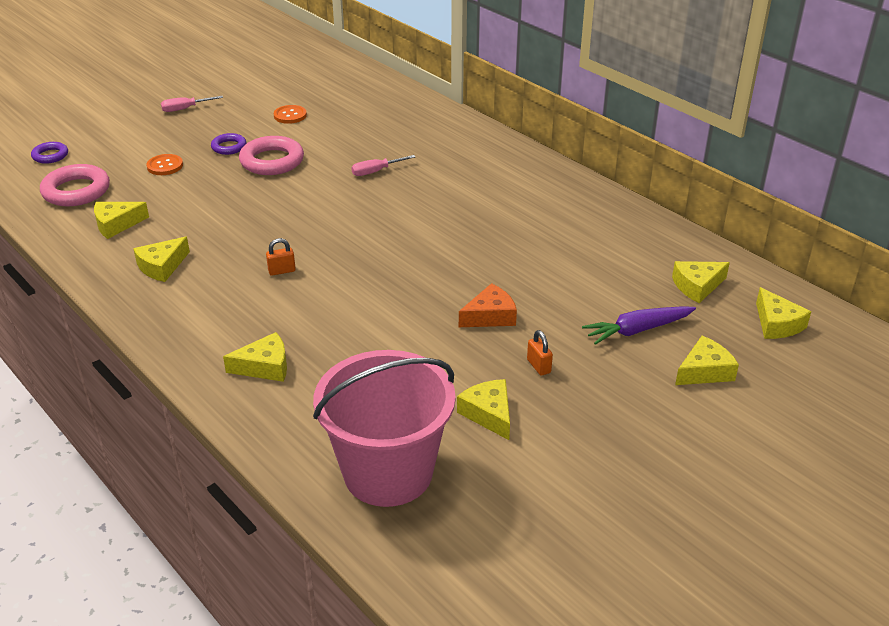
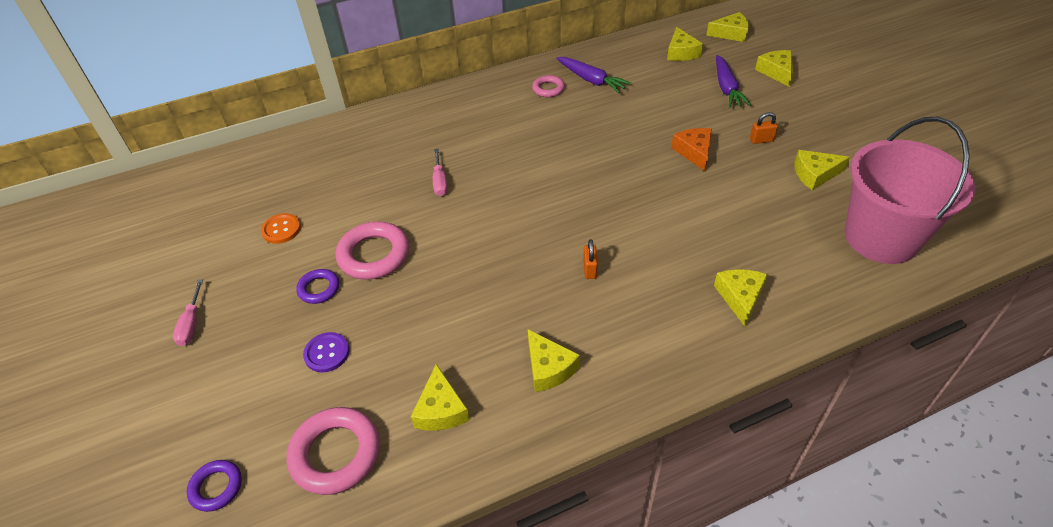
camera: 70 degrees left, 10 degrees up
orange button [146,154,183,175] -> purple button [303,332,350,372]
none -> pink ring [532,75,565,97]
none -> purple carrot [556,57,631,93]

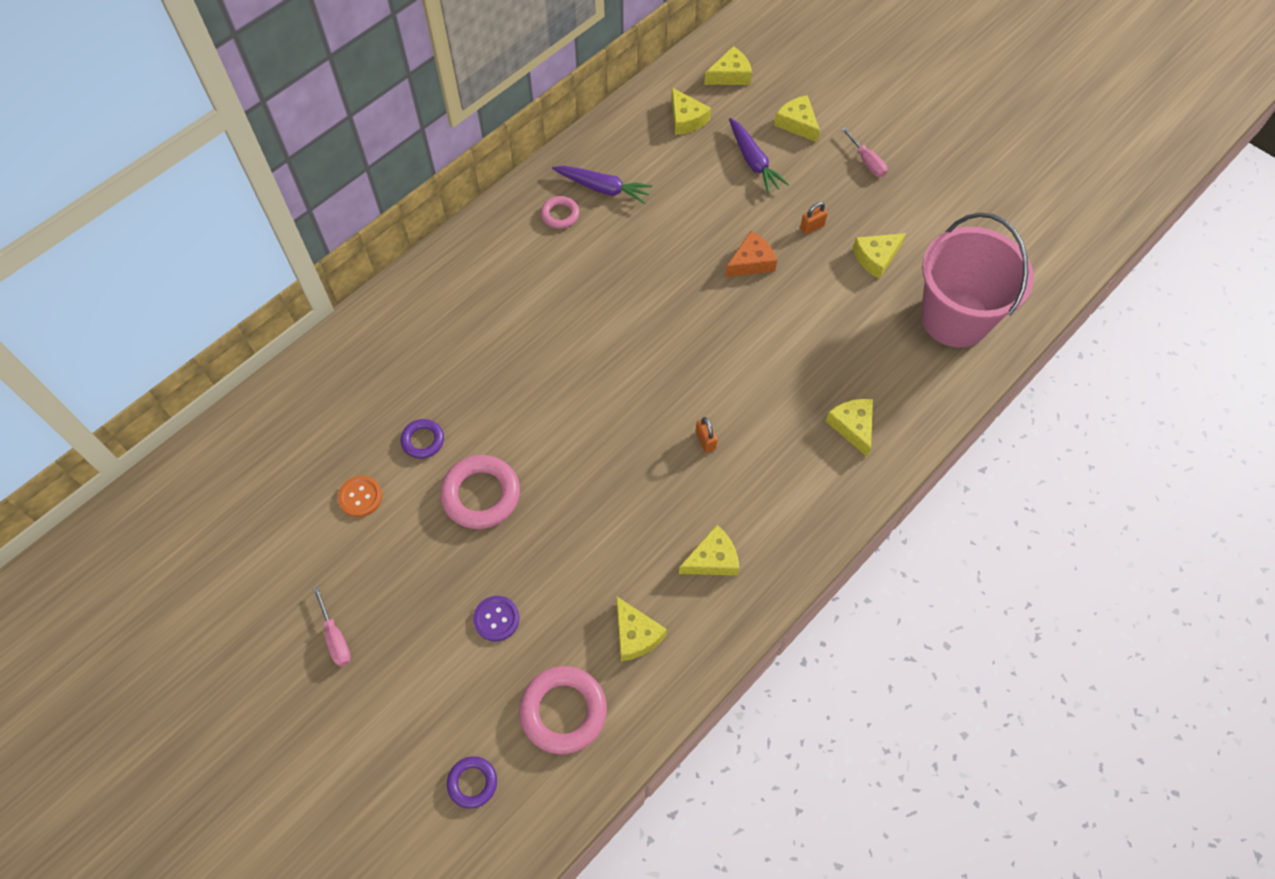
camera: 25 degrees left, 15 degrees up
purple ring [296,269,339,304] -> purple ring moved to [400,419,444,459]
pink screwdriver [433,149,448,196] -> pink screwdriver moved to [841,127,887,177]
yellow cheese [528,329,580,392] -> yellow cheese turned 60 degrees counterclockwise [679,525,739,576]
orange cheese [671,128,712,171] -> orange cheese turned 90 degrees clockwise [725,231,777,277]

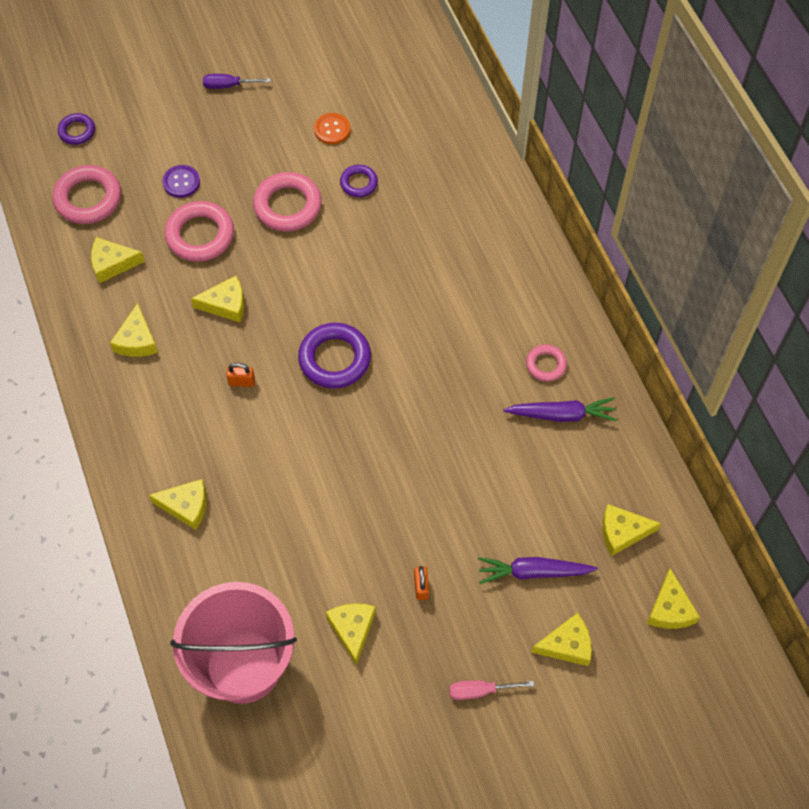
camera: 115 degrees right, 0 degrees up
pink screwdriver [313,587,351,667] -> purple screwdriver [203,74,271,89]
purple carrot [552,166,652,204] -> purple carrot turned 135 degrees counterclockwise [504,398,617,422]
orange cheese [725,231,777,277] -> none
none -> pink ring [164,201,234,262]
none -> yellow cheese [191,276,244,323]
none -> purple ring [298,323,371,388]

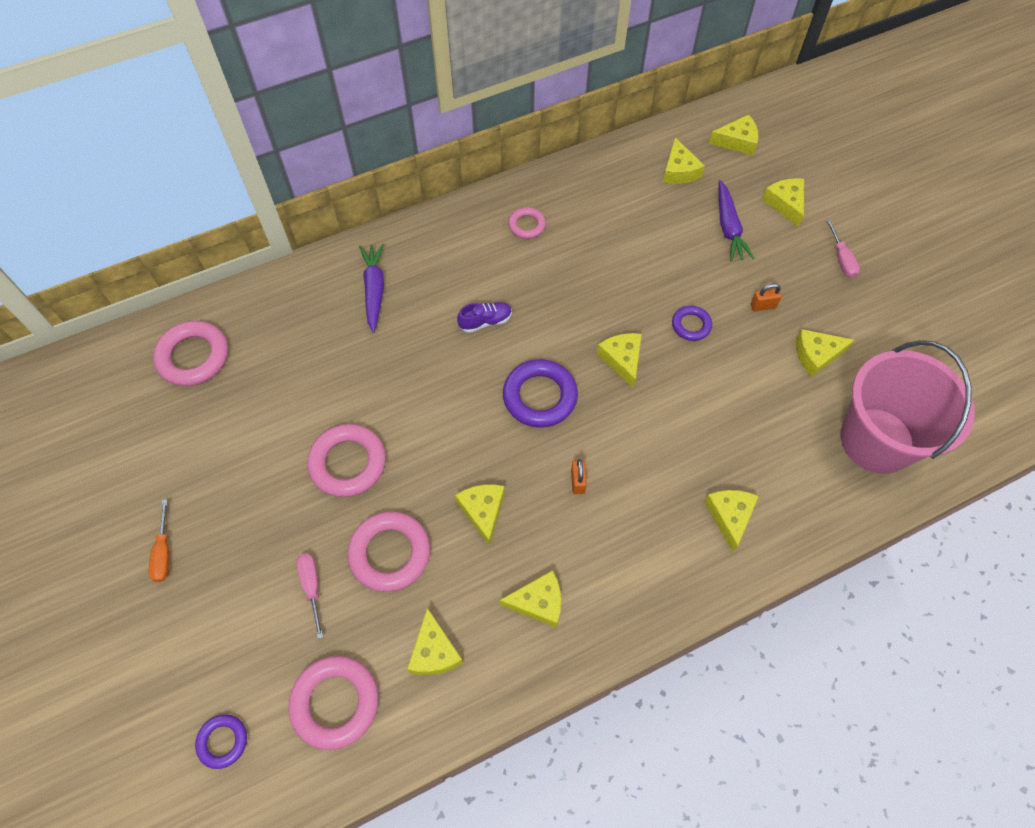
camera: 95 degrees left, 0 degrees up
purple button [162,165,200,198] -> pink screwdriver [297,553,323,639]
purple screwdriver [203,74,271,89] -> orange screwdriver [148,500,170,582]
orange button [314,113,350,145] -> none
purple ring [340,165,378,197] -> purple ring moved to [672,306,712,341]
purple carrot [504,398,617,422] -> purple carrot moved to [359,244,384,333]
none -> pink ring [153,321,228,386]
none -> purple shoe [457,302,512,333]
none -> yellow cheese [597,333,642,388]

